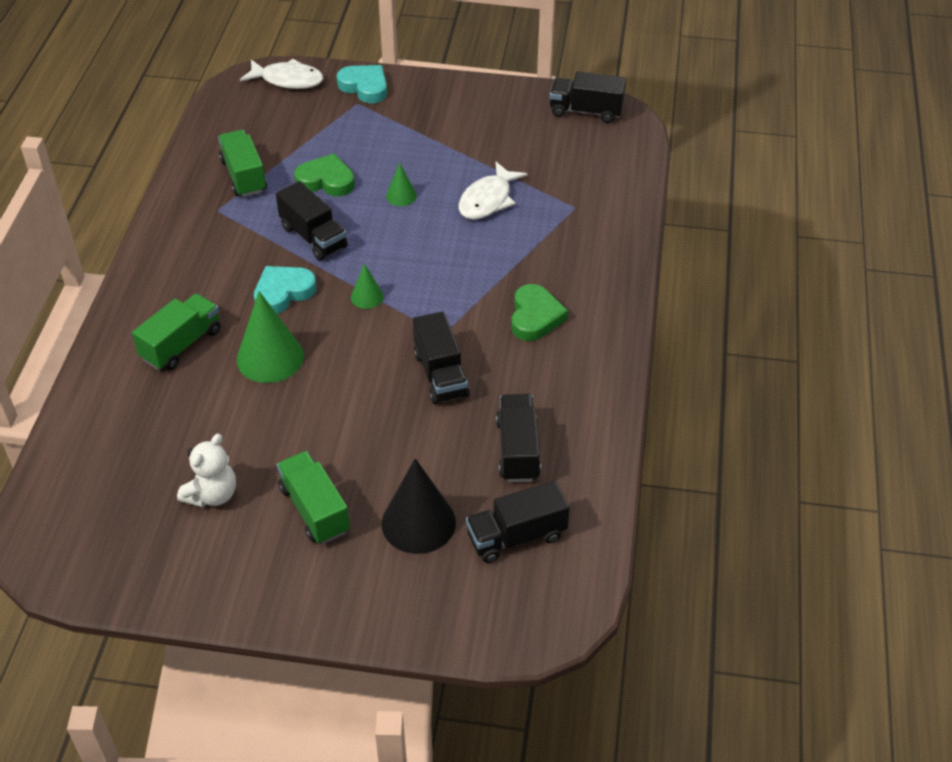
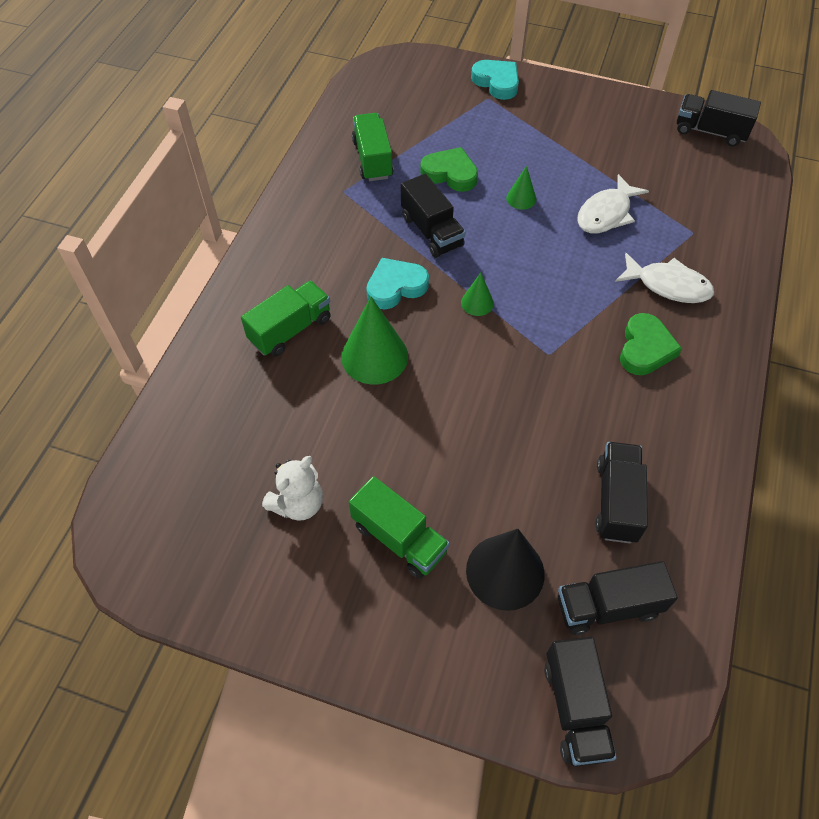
camera: 10 degrees right, 10 degrees up
white fish [240,59,324,89] -> white fish moved to [615,253,714,303]
green truck [277,451,350,544] -> green truck turned 150 degrees clockwise [349,476,450,579]
black truck [413,311,470,404] -> black truck moved to [544,637,616,767]

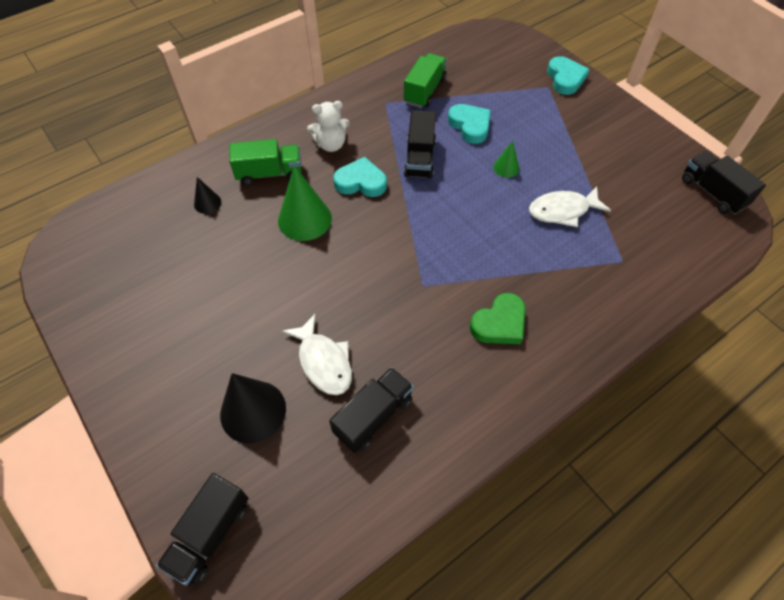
camera: 35 degrees right, 0 degrees up
white teddy bear [262,456,323,521] -> white teddy bear moved to [307,101,350,152]
green truck [349,476,450,579] -> none
green heart [420,147,478,192] -> turquoise heart [448,104,491,144]
green cone [461,273,494,316] -> none
black truck [558,561,678,635] -> none
white fish [615,253,714,303] -> white fish moved to [282,313,352,395]
none -> black cone [194,177,221,214]

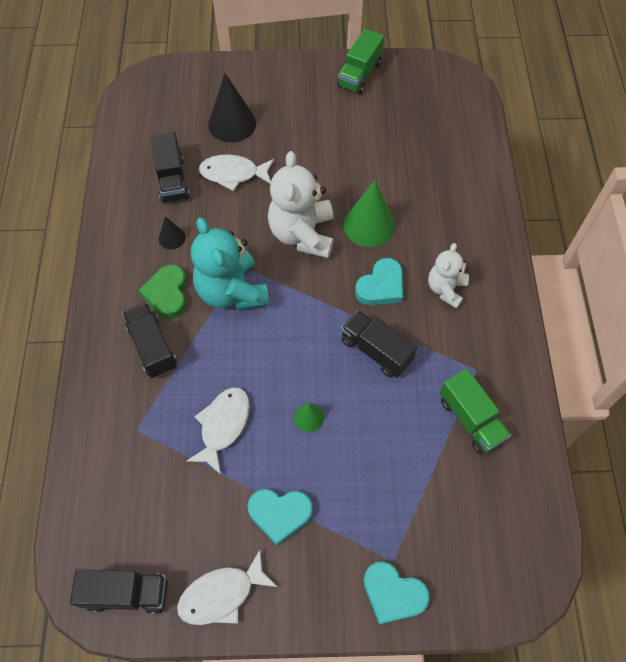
camera: 125 degrees right, 5 degrees up
black truck [156,473,249,586] -> black truck moved to [122,302,177,378]
black cone [194,177,221,214] -> black cone moved to [159,216,185,249]
green truck [229,139,302,186] -> green truck moved to [337,29,384,94]
turquoise heart [448,104,491,144] -> turquoise heart moved to [248,489,313,546]
none -> white fish [177,550,277,625]
none -> turquoise teddy bear [191,217,269,310]
none -> white teddy bear [268,151,333,258]

